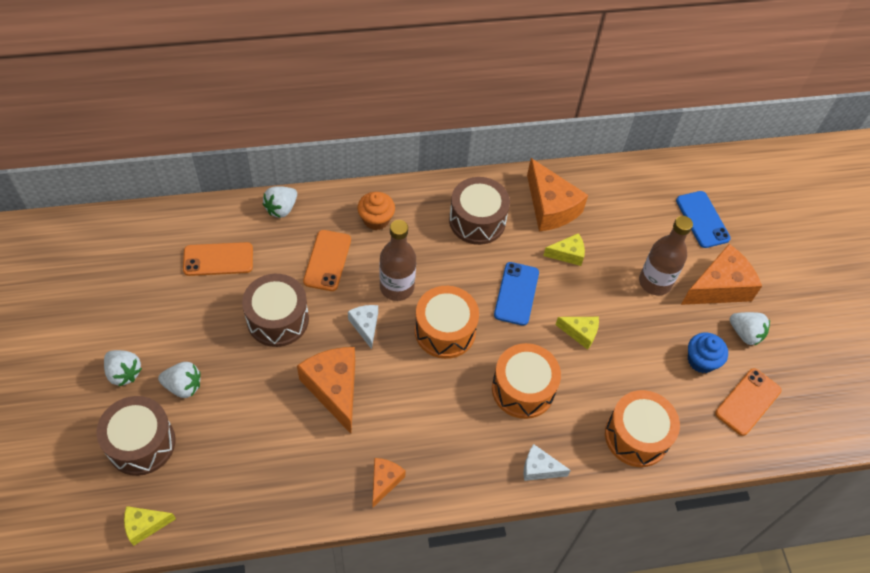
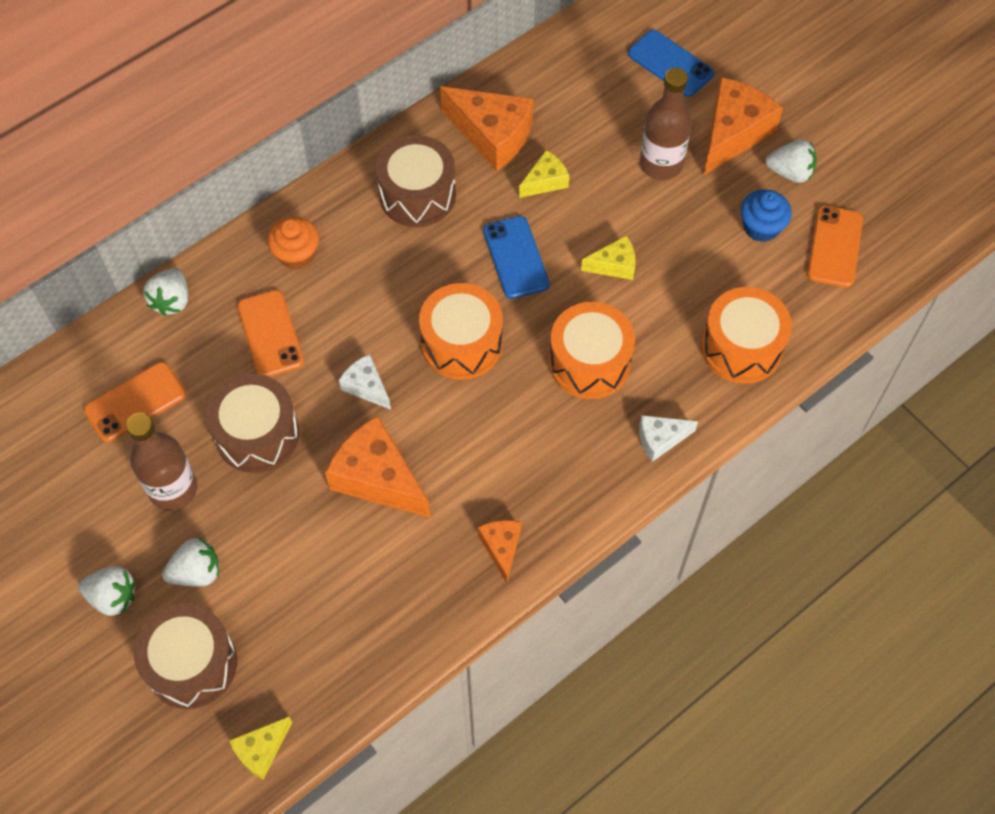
camera: 25 degrees left, 5 degrees up
brown bottle [379,220,416,301] -> brown bottle moved to [126,413,197,510]

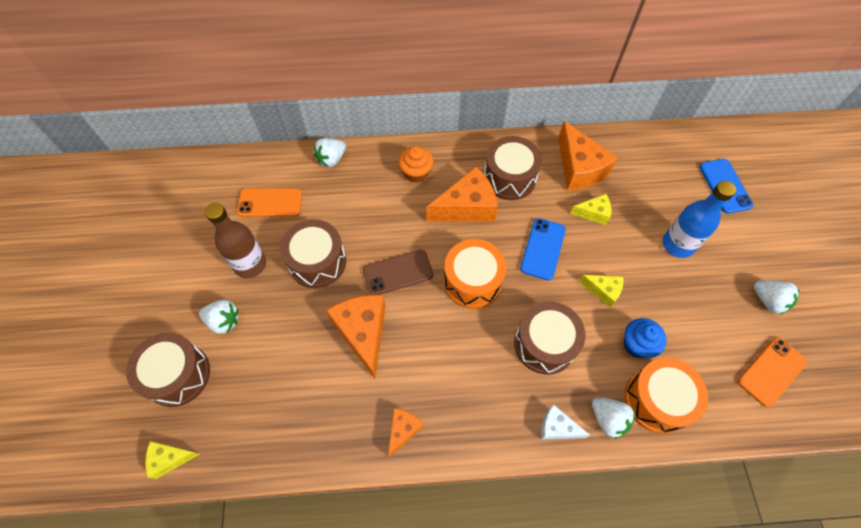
camera: 35 degrees right, 0 degrees up
white strawberry [78,566,135,616] -> white strawberry moved to [592,397,635,439]
orange phone [237,290,304,377] -> none
white cheese [339,354,391,410] -> brown phone [363,250,433,295]
orange drum [549,302,635,399] -> brown drum [514,301,586,374]
brown bottle [639,68,692,180] -> blue bottle [663,181,736,258]
orange cheese [703,77,783,176] -> orange cheese moved to [426,167,498,222]
blue cupcake [741,189,792,242] -> blue cupcake moved to [624,318,667,358]

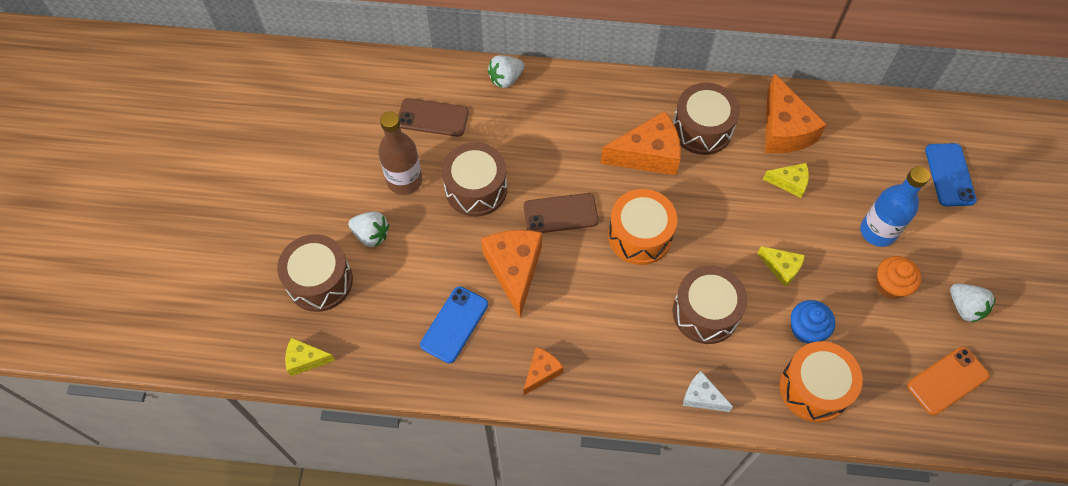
camera: 10 degrees right, 0 degrees up
orange phone [237,188,302,217] -> brown phone [398,98,469,137]
orange cupcake [399,146,433,183] -> orange cupcake moved to [876,256,921,299]
blue phone [520,218,566,280] -> blue phone moved to [420,286,488,363]
white strawberry [592,397,635,439] -> none

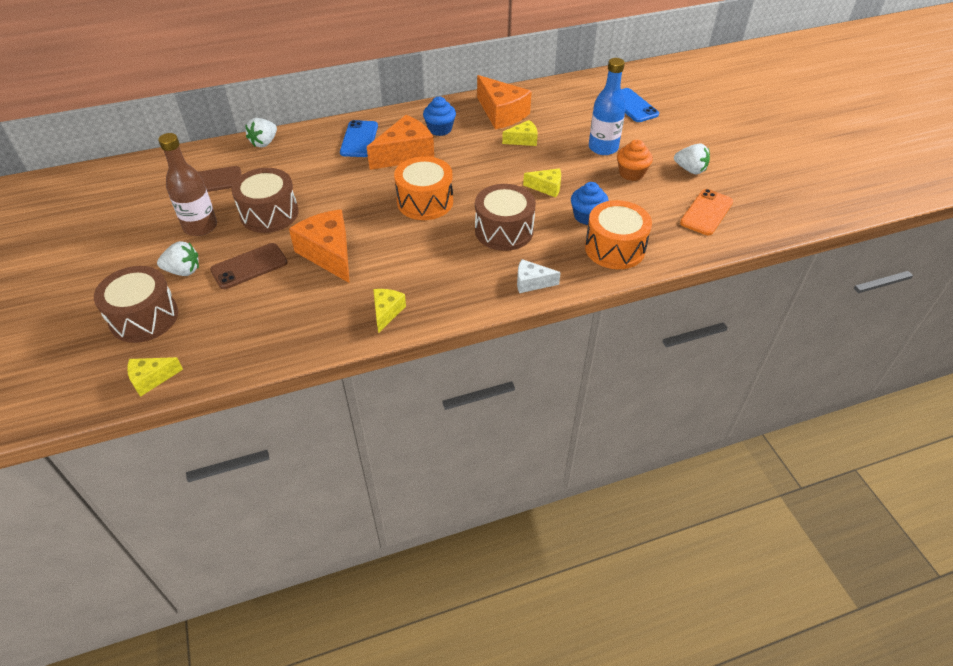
camera: 25 degrees left, 15 degrees down
blue phone [420,286,488,363] -> blue phone moved to [340,120,378,157]
orange cheese [523,347,564,395] -> yellow cheese [373,289,406,333]
brown phone [524,193,599,233] -> brown phone moved to [210,243,287,289]
brown drum [673,83,740,155] -> blue cupcake [423,96,456,136]

